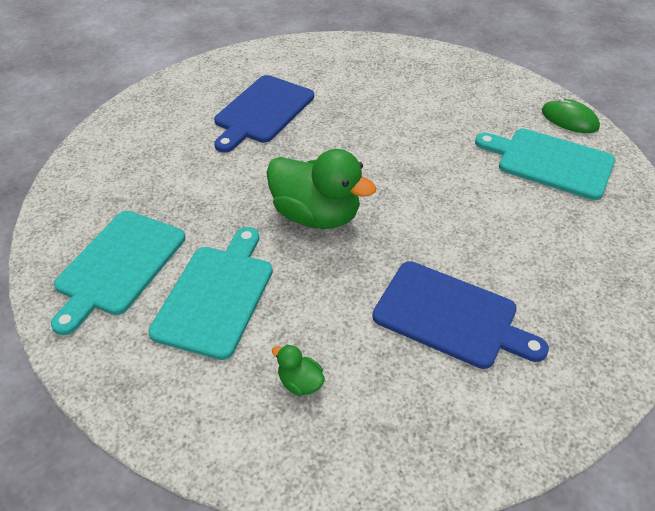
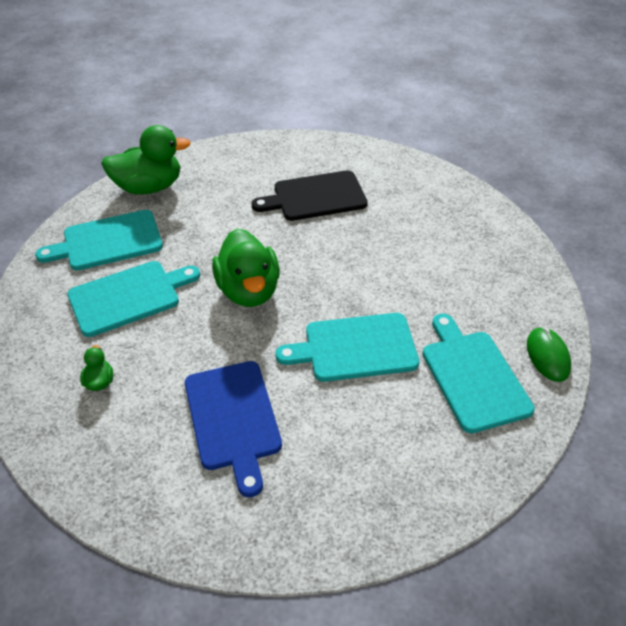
camera: 45 degrees right, 0 degrees up
blue cutting board [214,75,314,153] -> black cutting board [252,170,368,221]
none -> green duck [101,125,191,195]
none -> turquoise cutting board [275,313,419,382]

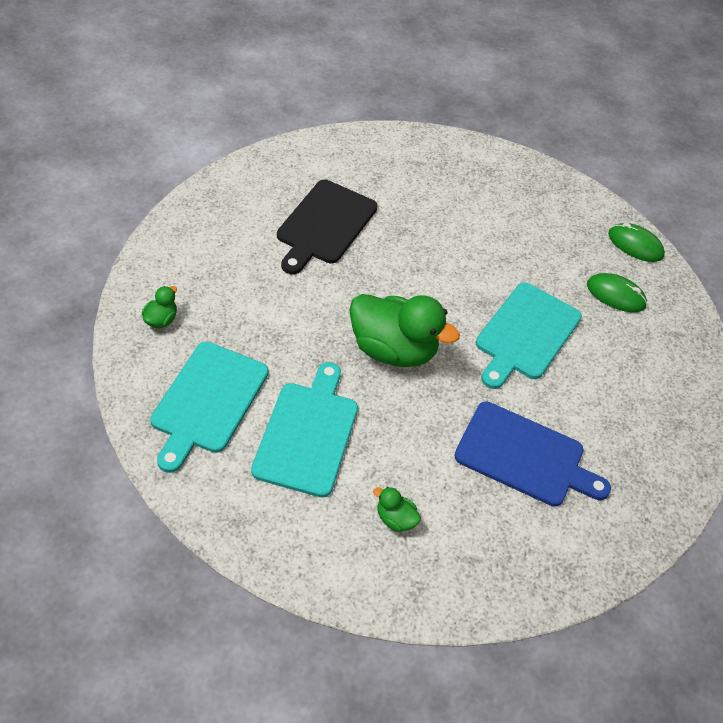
camera: 55 degrees left, 5 degrees up
green duck [101,125,191,195] -> green duck [142,286,177,328], size x0.43
turquoise cutting board [423,313,535,433] -> green mouse [587,273,647,312]

